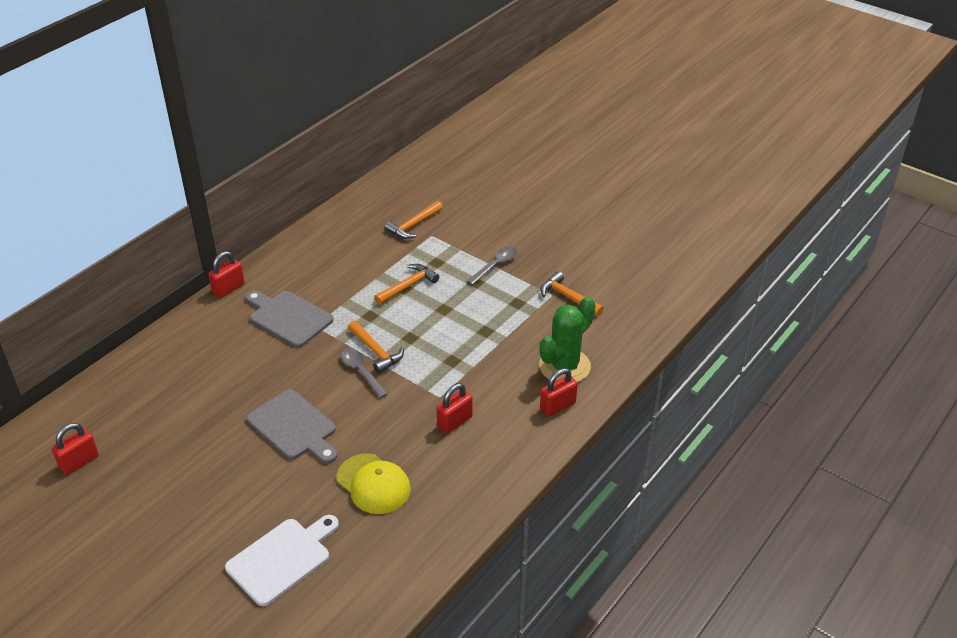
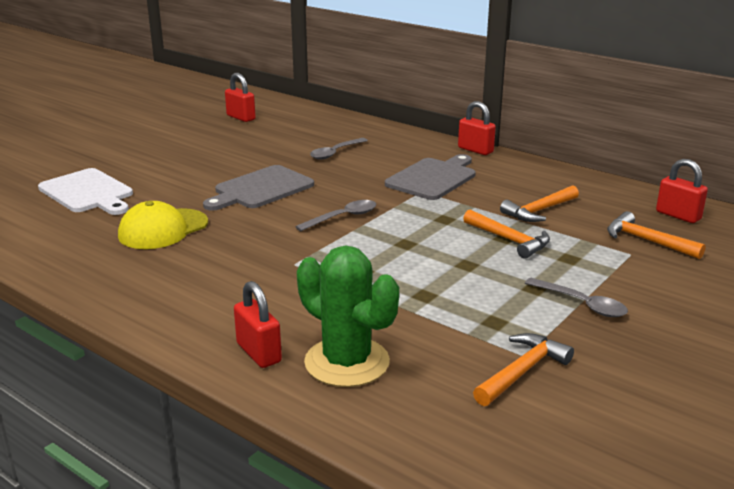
camera: 90 degrees right, 15 degrees down
orange hammer [348,321,404,374] -> orange hammer moved to [500,185,579,222]
red padlock [437,383,473,434] -> red padlock moved to [656,159,708,223]
none -> grey spoon [310,138,368,160]

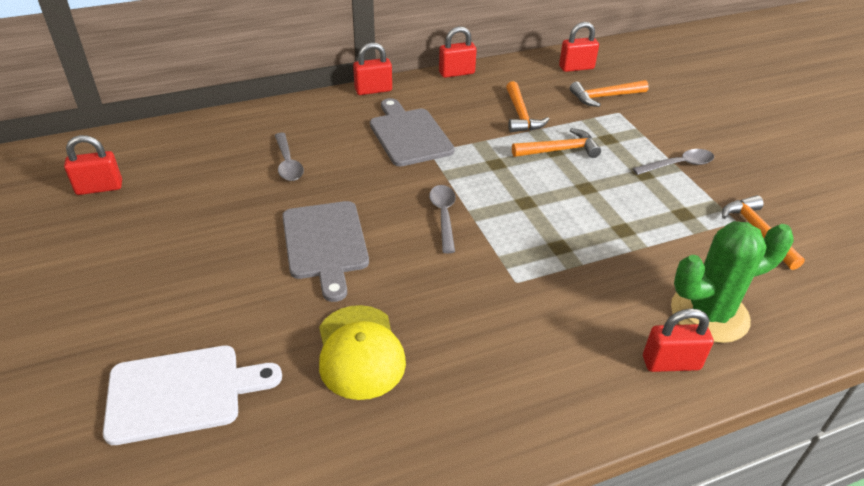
camera: 60 degrees left, 15 degrees up
none -> red padlock [439,26,477,78]

